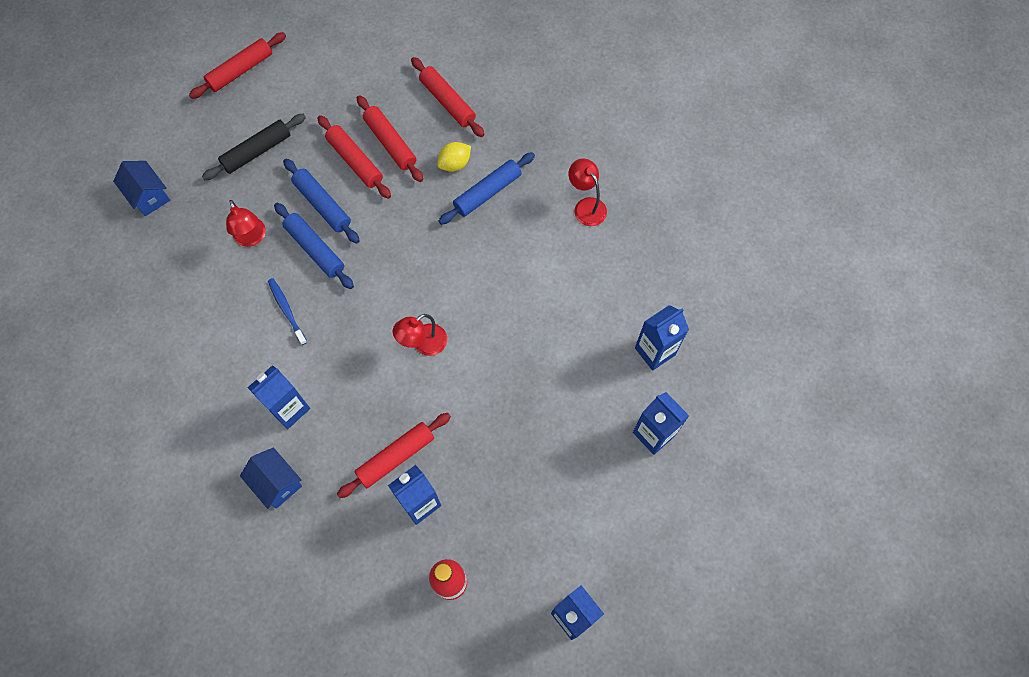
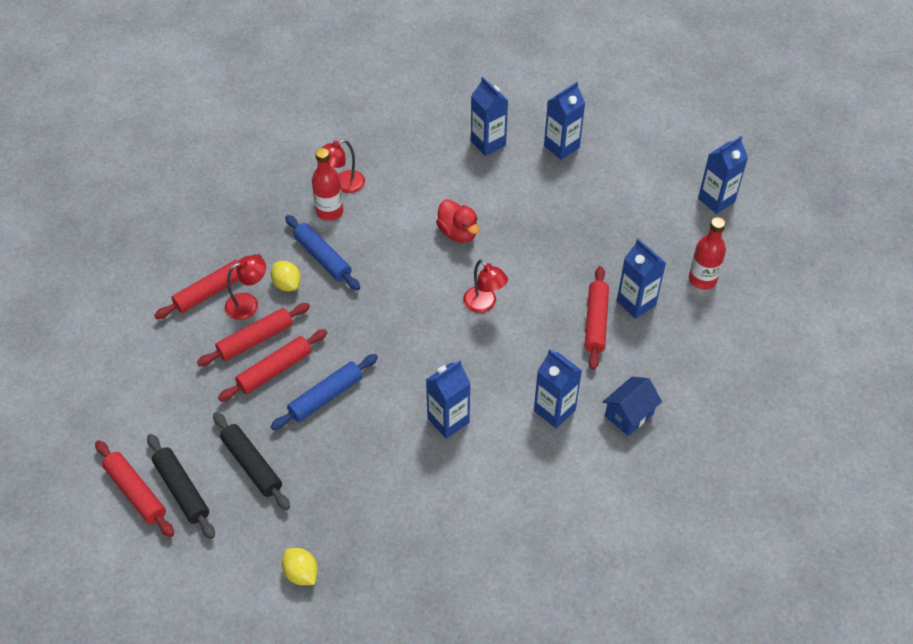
camera: 90 degrees left, 15 degrees down
blue house [113,161,170,216] -> yellow lemon [282,548,318,585]
red lamp [226,200,266,247] -> red lamp moved to [225,256,266,320]
blue toothbrush [268,278,307,345] -> blue carton [426,360,471,439]
blue rolling pin [274,203,354,289] -> none
red rolling pin [337,413,451,498] -> red rolling pin turned 45 degrees clockwise [585,266,609,370]
none -> black rolling pin [147,434,215,539]
none -> red bottle [312,148,343,221]
none -> red duck [436,199,479,242]

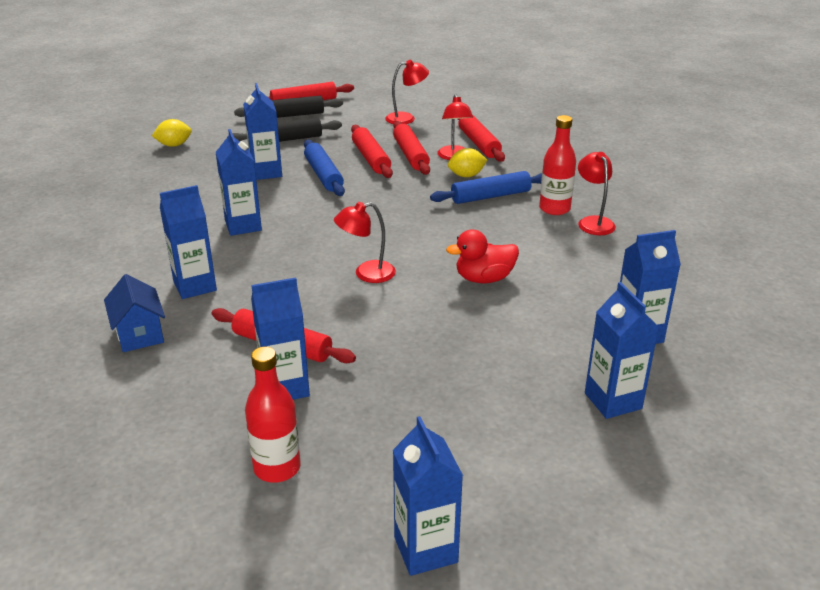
camera: 110 degrees right, 20 degrees down
none -> blue carton [243,83,282,180]
none -> red lamp [385,60,429,124]

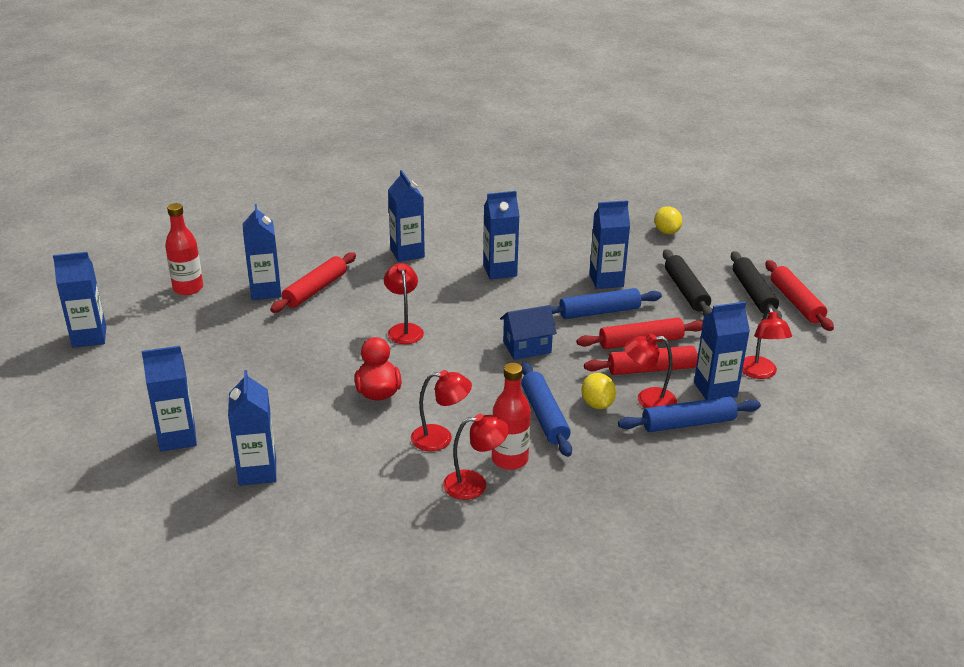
camera: 95 degrees right, 0 degrees up
blue house [104,274,165,352] -> blue house moved to [500,305,557,360]
red rolling pin [458,116,505,162] -> blue rolling pin [618,397,761,432]
none -> red lamp [411,370,472,451]
none -> blue carton [694,302,750,400]

